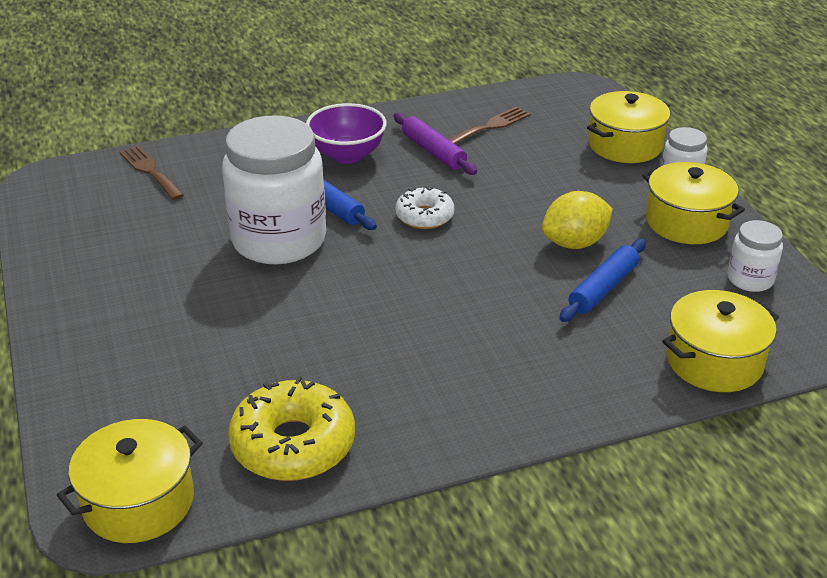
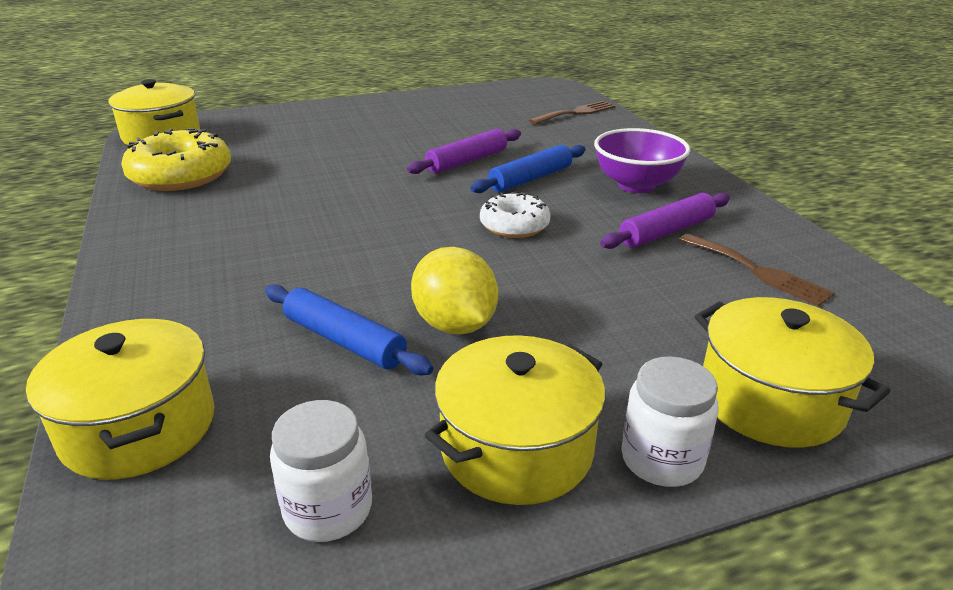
camera: 90 degrees right, 5 degrees down
white jar [222,115,326,264] -> purple rolling pin [407,129,521,174]

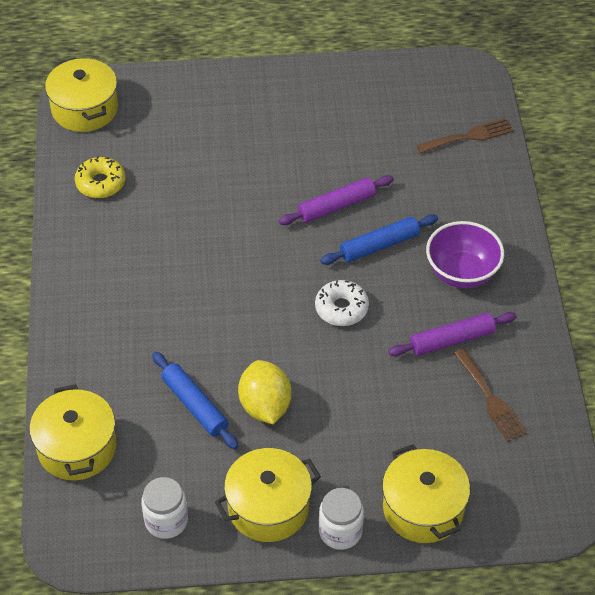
camera: 15 degrees right, 20 degrees up
yellow donut [121,128,231,191] -> yellow donut [75,156,125,198], size x0.61

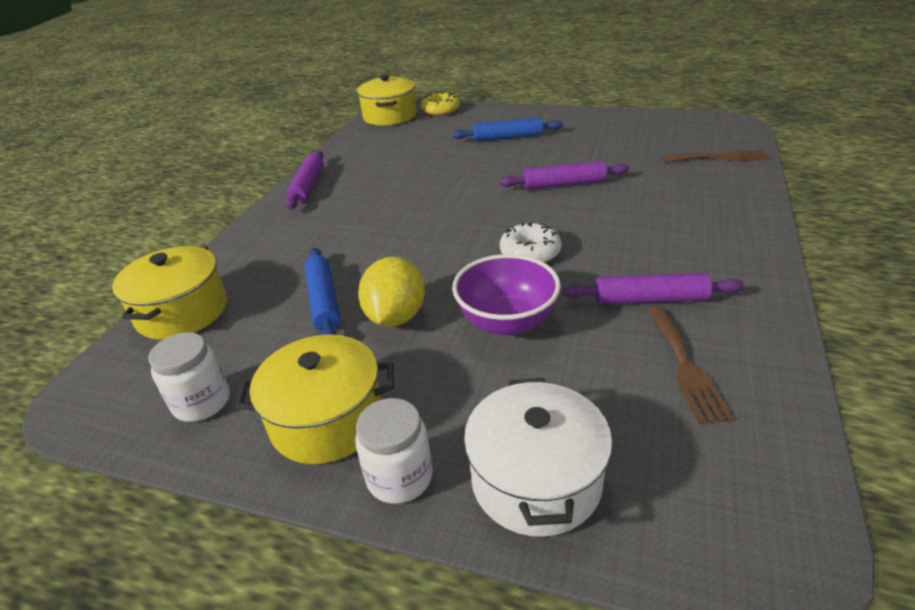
camera: 25 degrees right, 15 degrees down
yellow donut [75,156,125,198] -> yellow donut moved to [421,91,460,116]
blue rolling pin [320,214,438,265] -> blue rolling pin moved to [452,117,563,142]
yellow pot [382,444,470,543] -> white pot [464,378,613,537]
purple bowl [426,221,504,289] -> purple bowl moved to [452,254,561,336]
none -> purple rolling pin [286,150,324,210]

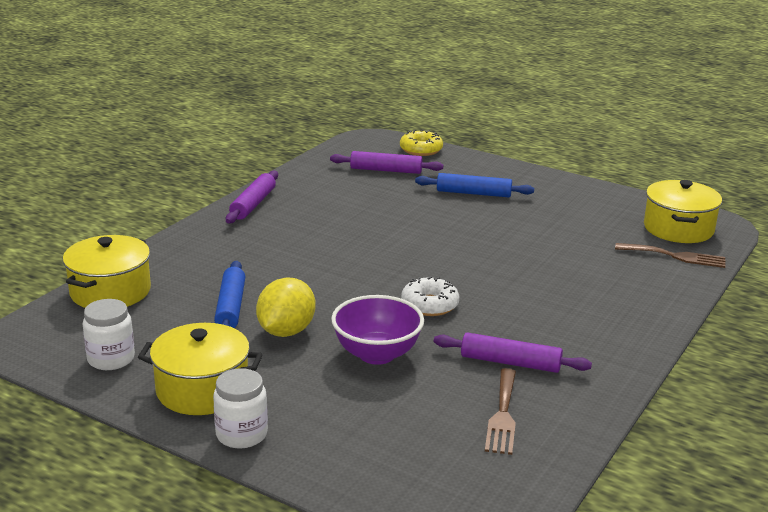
camera: 10 degrees right, 10 degrees down
yellow pot [357,74,417,126] -> yellow pot moved to [644,180,722,243]
white pot [464,378,613,537] -> none
purple rolling pin [500,161,629,190] -> purple rolling pin moved to [330,151,443,174]

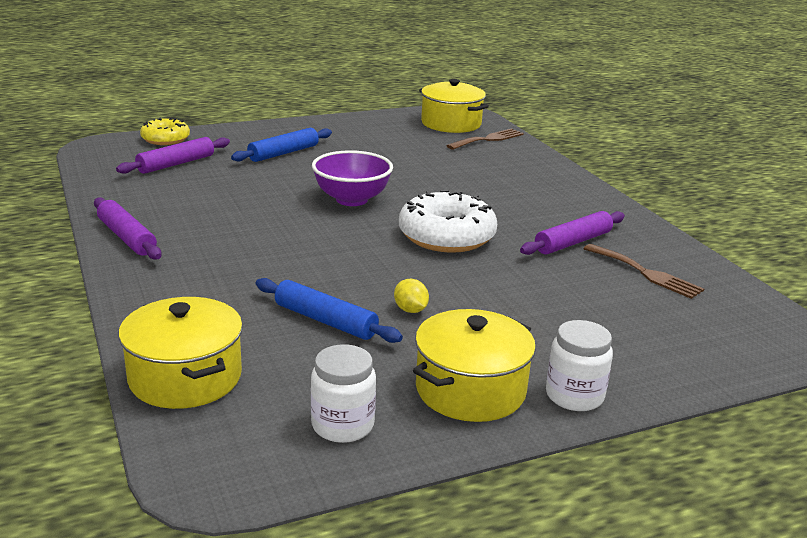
camera: 55 degrees left, 0 degrees up
yellow lemon [256,277,315,337] -> yellow lemon [394,279,429,313], size x0.51
purple bowl [331,295,424,365] -> purple bowl moved to [312,150,393,206]
white donut [401,276,459,316] -> white donut [399,190,497,253], size x1.65

